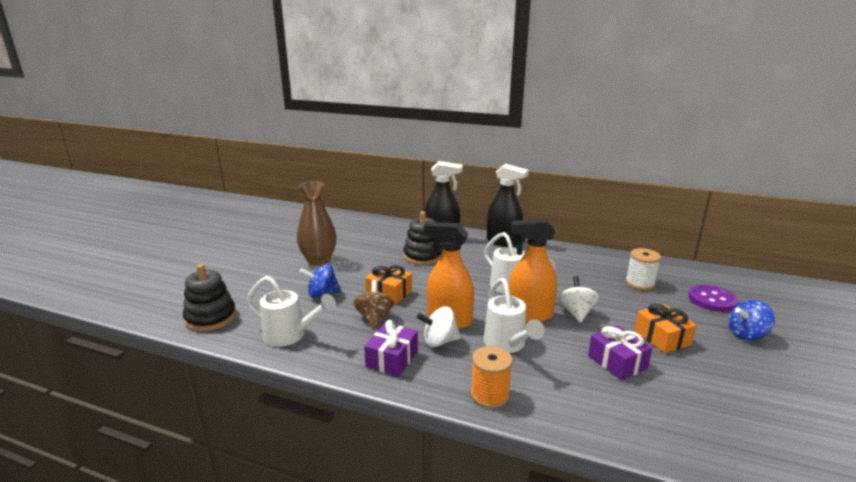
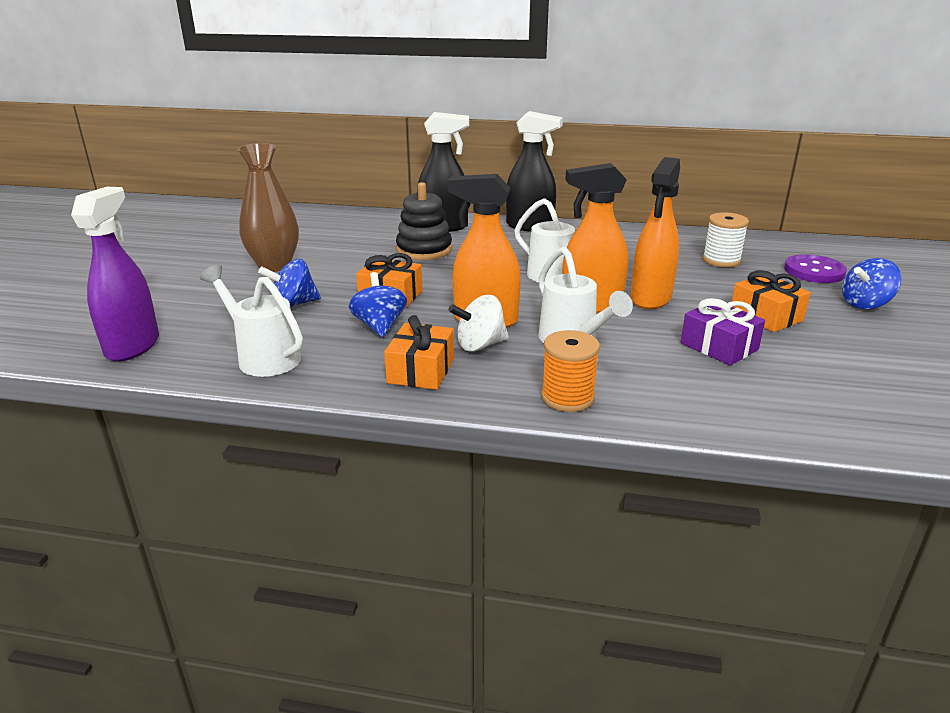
camera: 10 degrees left, 5 degrees up
black stacking toy [183,264,236,331] -> purple spray bottle [71,187,159,362]
white watering can [246,276,336,347] -> white watering can turned 150 degrees counterclockwise [199,265,303,377]
brown spinning top [353,280,394,328] -> blue spinning top [349,272,407,337]
purple gift [364,320,418,377] -> orange gift [384,315,454,390]
white spinning top [558,276,599,323] -> orange spray bottle [631,157,680,309]

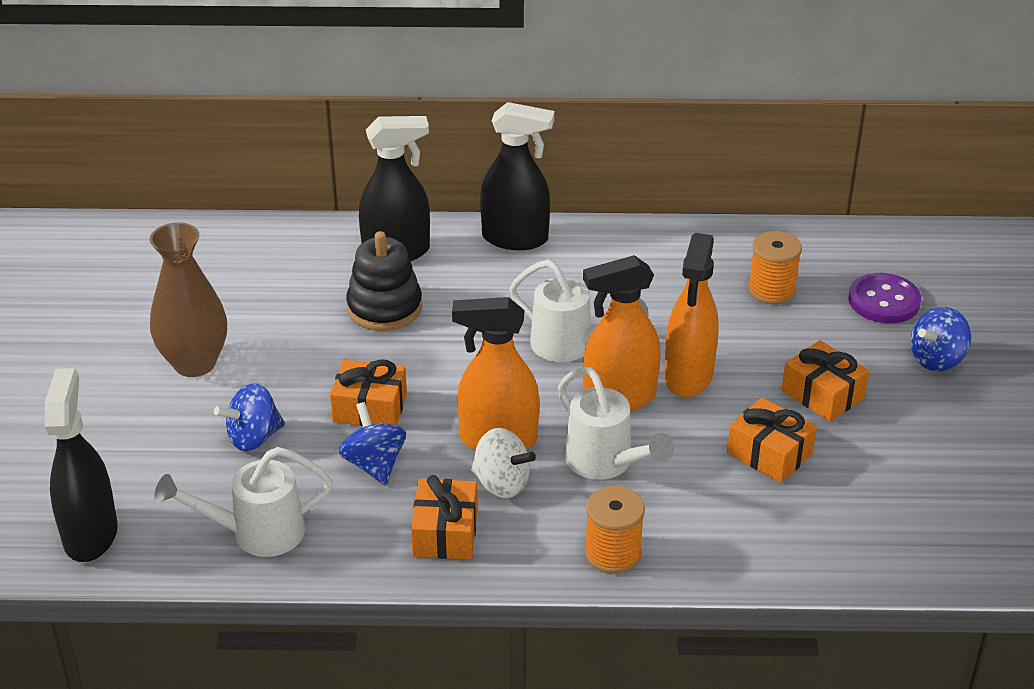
camera: 10 degrees left, 10 degrees up
purple spray bottle [71,187,159,362] -> black spray bottle [45,368,118,562]
white watering can [199,265,303,377] -> white watering can turned 45 degrees counterclockwise [154,447,333,557]
white spinning top [448,295,509,352] -> white spinning top turned 120 degrees counterclockwise [471,428,536,498]
purple gift [681,298,765,365] -> orange gift [727,397,817,483]
white spool [703,212,749,267] -> orange spool [748,231,802,304]

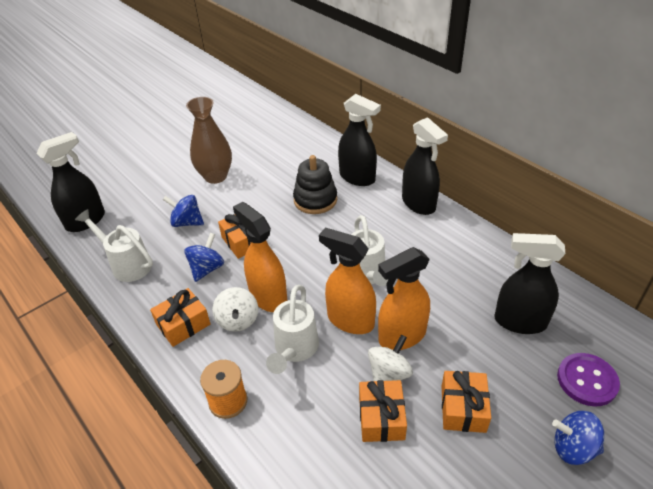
camera: 50 degrees right, 5 degrees up
orange spool [748,231,802,304] -> black spray bottle [494,233,565,334]
none -> white spinning top [368,334,413,381]

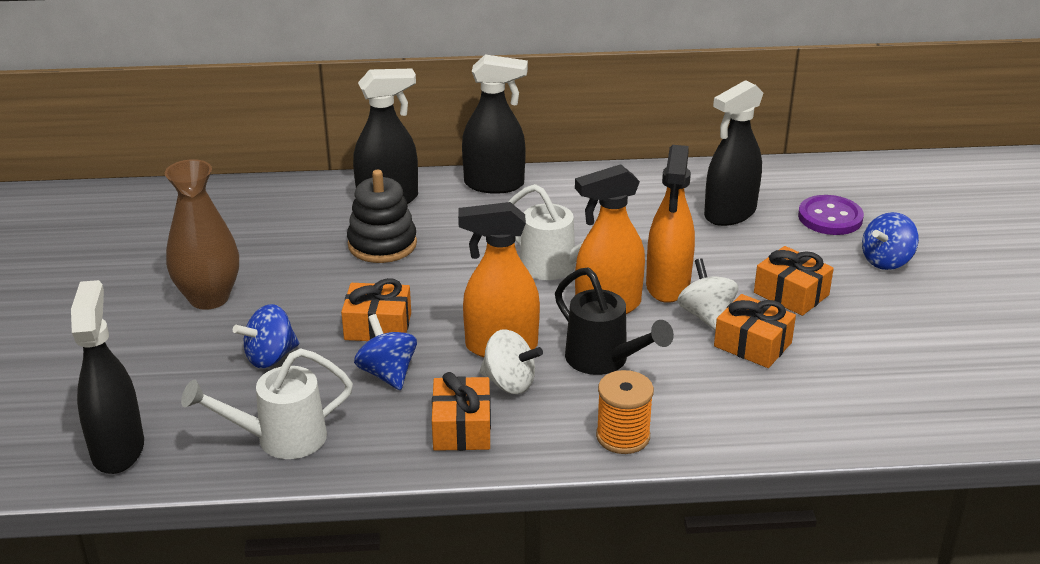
camera: 55 degrees left, 10 degrees down
white watering can [266,285,319,374] -> black watering can [555,268,674,375]

